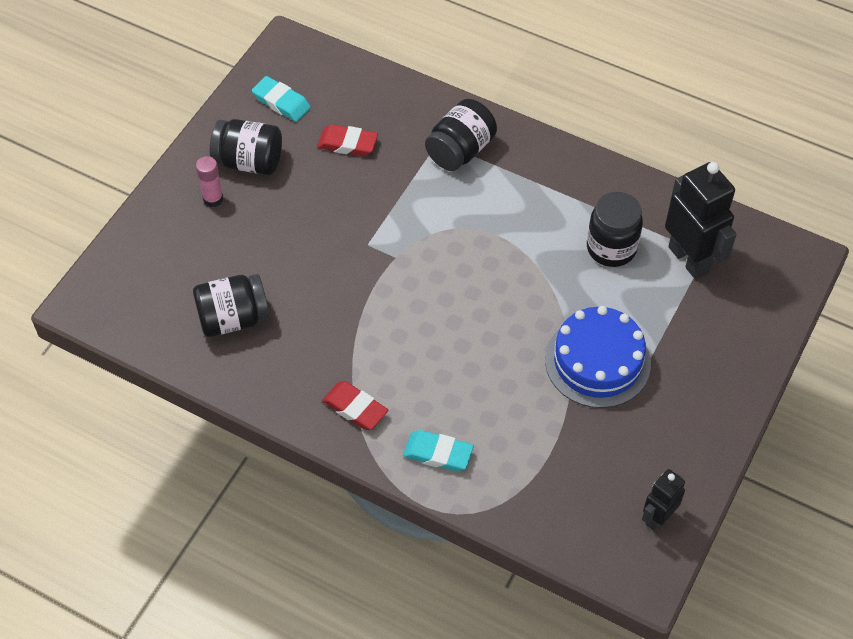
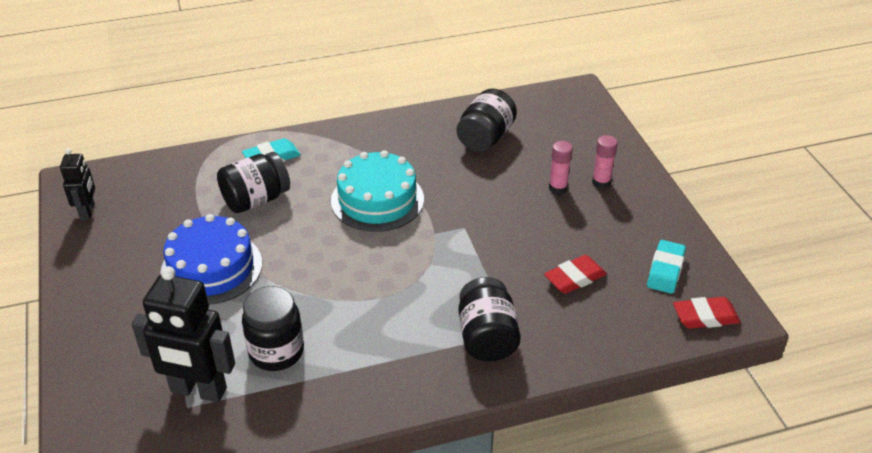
camera: 135 degrees right, 15 degrees down
black jar [210,119,282,175] -> black jar moved to [217,152,290,213]
turquoise eraser [252,76,311,122] -> turquoise eraser turned 60 degrees counterclockwise [647,240,686,294]
red eraser [322,381,388,430] -> red eraser moved to [673,297,741,329]
none -> turquoise cake [331,150,424,232]
none -> pink glue stick [549,141,573,195]

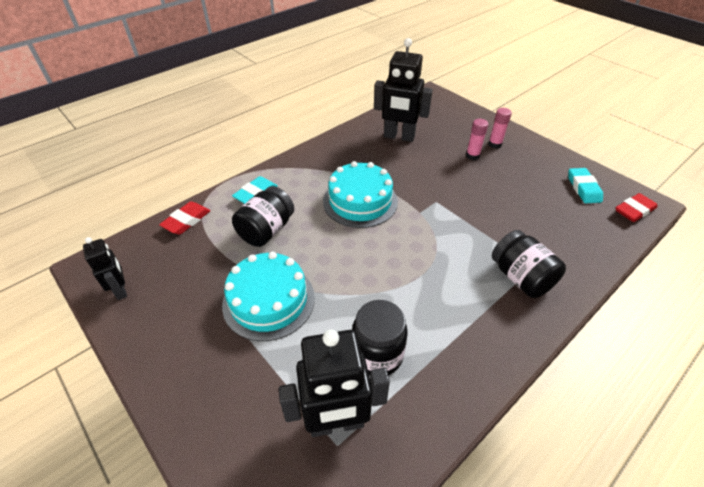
camera: 25 degrees left, 5 degrees up
blue cake [160,214,262,305] -> turquoise cake [222,252,315,341]
black jar [457,89,517,152] -> black robot [374,38,433,142]
red eraser [544,255,607,294] -> red eraser moved to [159,202,210,234]

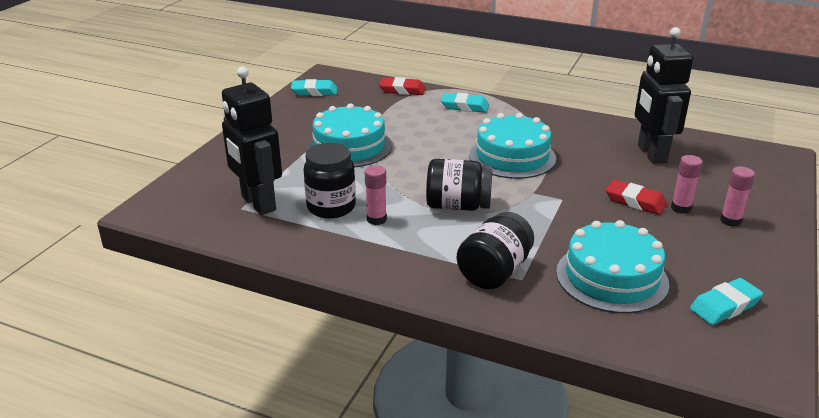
camera: 65 degrees right, 15 degrees down
black robot [83,237,127,300] -> turquoise eraser [291,79,337,96]
black jar [232,186,294,247] -> black jar moved to [426,159,493,211]
red eraser [616,193,657,222] -> red eraser moved to [606,180,667,215]
none -> pink glue stick [365,165,387,225]
none -> turquoise cake [556,220,669,313]

